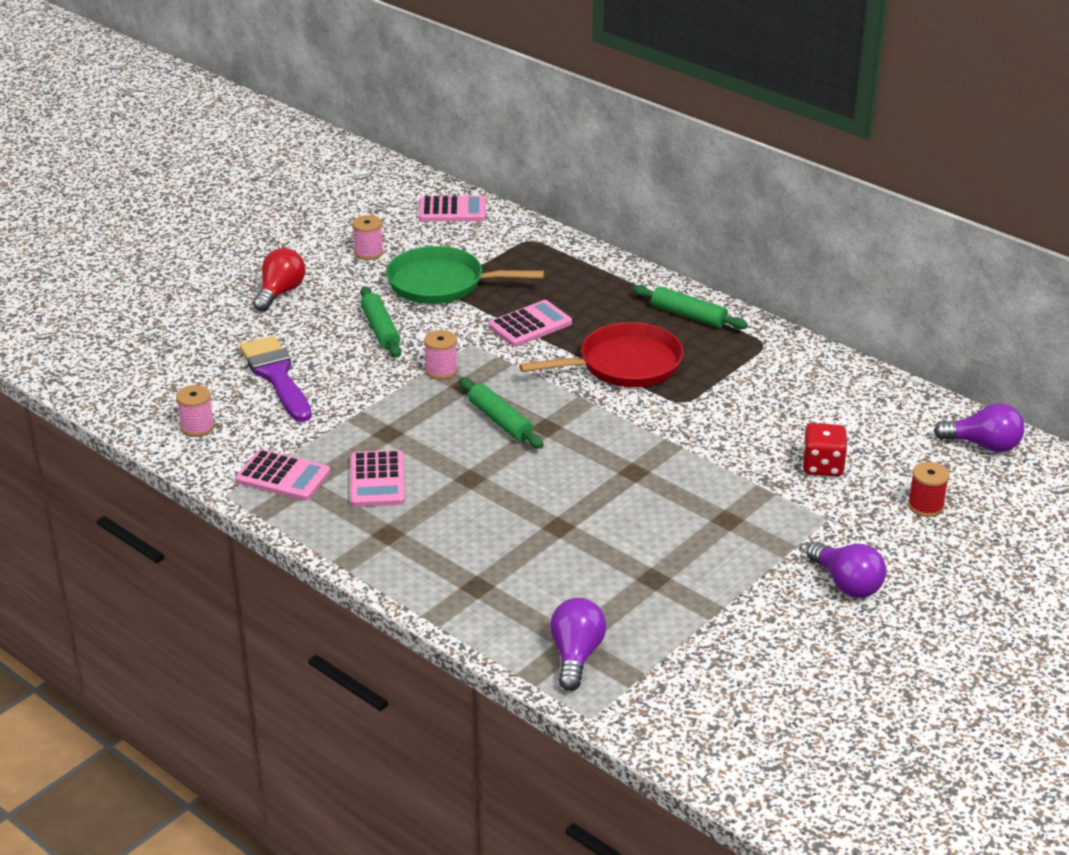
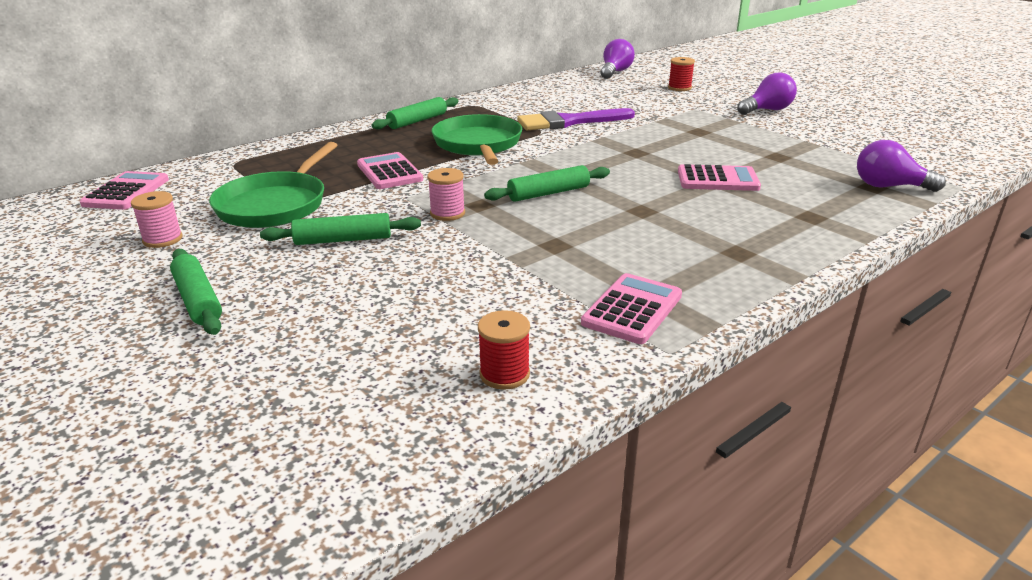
camera: 80 degrees left, 5 degrees down
pink spool [176,385,215,437] -> red spool [478,310,530,390]
purple brush [240,336,312,422] -> purple brush moved to [517,108,635,130]
red light bulb [253,248,306,312] -> green rolling pin [170,249,222,335]
pink calculator [350,450,405,507] -> pink calculator moved to [678,164,761,191]
red pan [519,322,684,387] -> green pan [432,114,522,165]
red dice [803,423,847,477] -> none

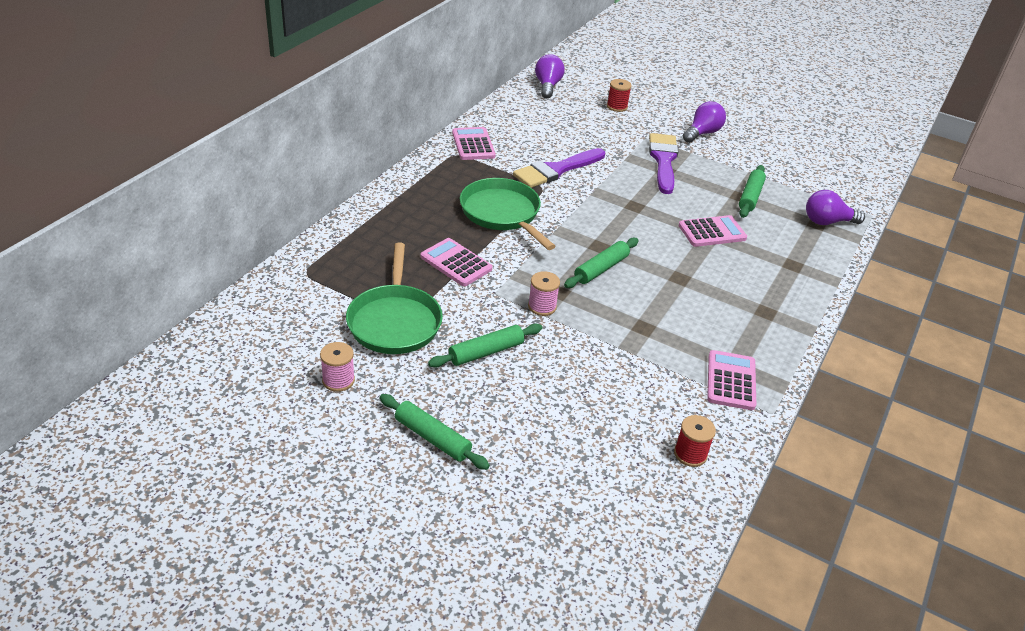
camera: 25 degrees left, 10 degrees up
pink calculator [80,171,169,210] -> pink calculator moved to [452,127,496,160]
green rolling pin [372,97,458,129] -> green rolling pin moved to [739,165,766,218]
none -> purple brush [649,133,678,194]

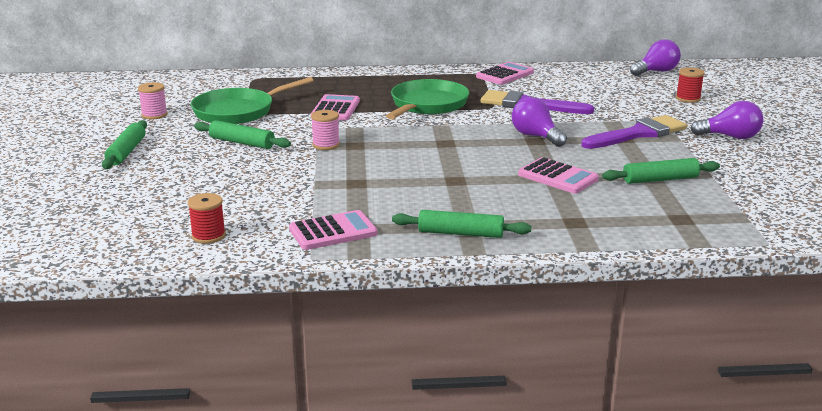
camera: 60 degrees right, 15 degrees down
green rolling pin [564,238,639,288] -> green rolling pin moved to [392,210,531,238]
purple light bulb [806,190,865,225] -> purple light bulb moved to [512,97,567,147]

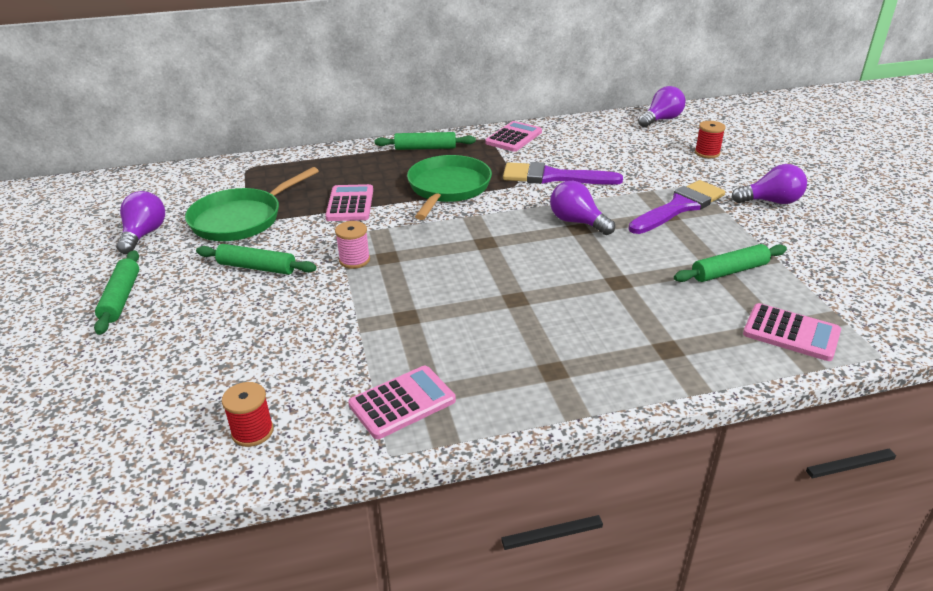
camera: 10 degrees left, 10 degrees up
pink spool [138,82,168,119] -> purple light bulb [116,191,165,254]
green rolling pin [392,210,531,238] -> green rolling pin moved to [374,132,476,150]
pink calculator [518,157,599,193] -> pink calculator moved to [743,303,841,361]

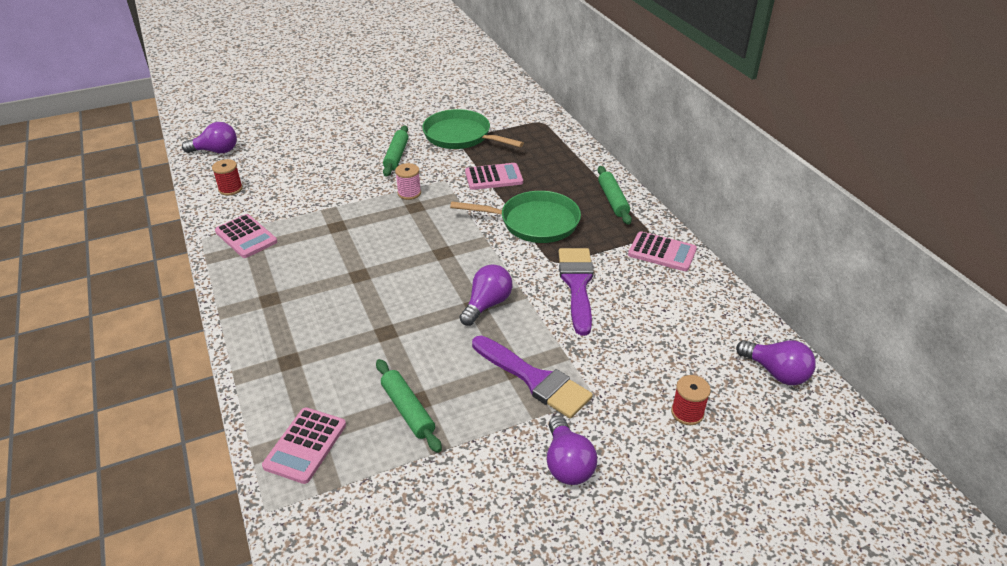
camera: 80 degrees right, 5 degrees up
green rolling pin [94,250,139,335] -> none
purple light bulb [116,191,165,254] -> purple light bulb moved to [182,122,237,153]

